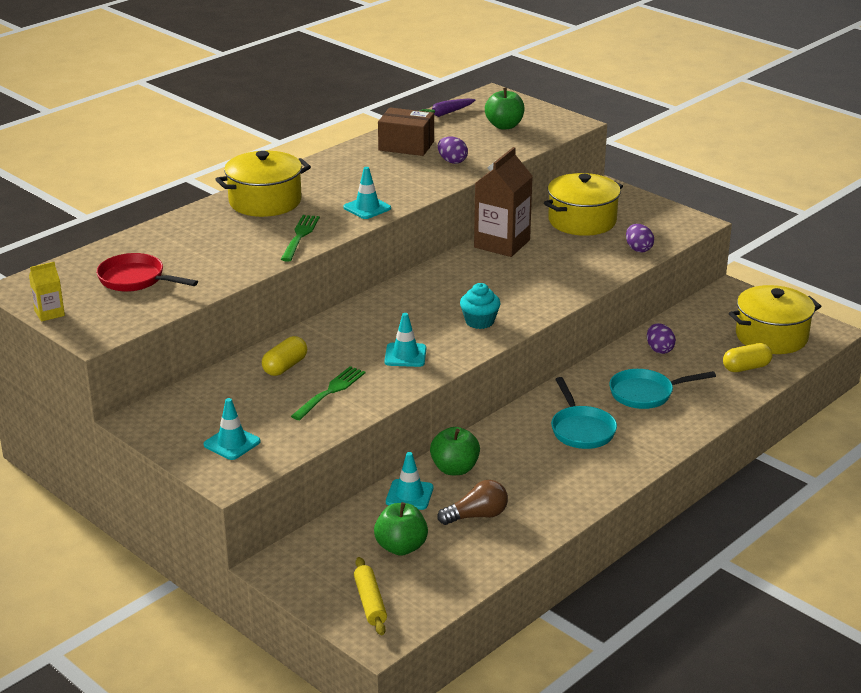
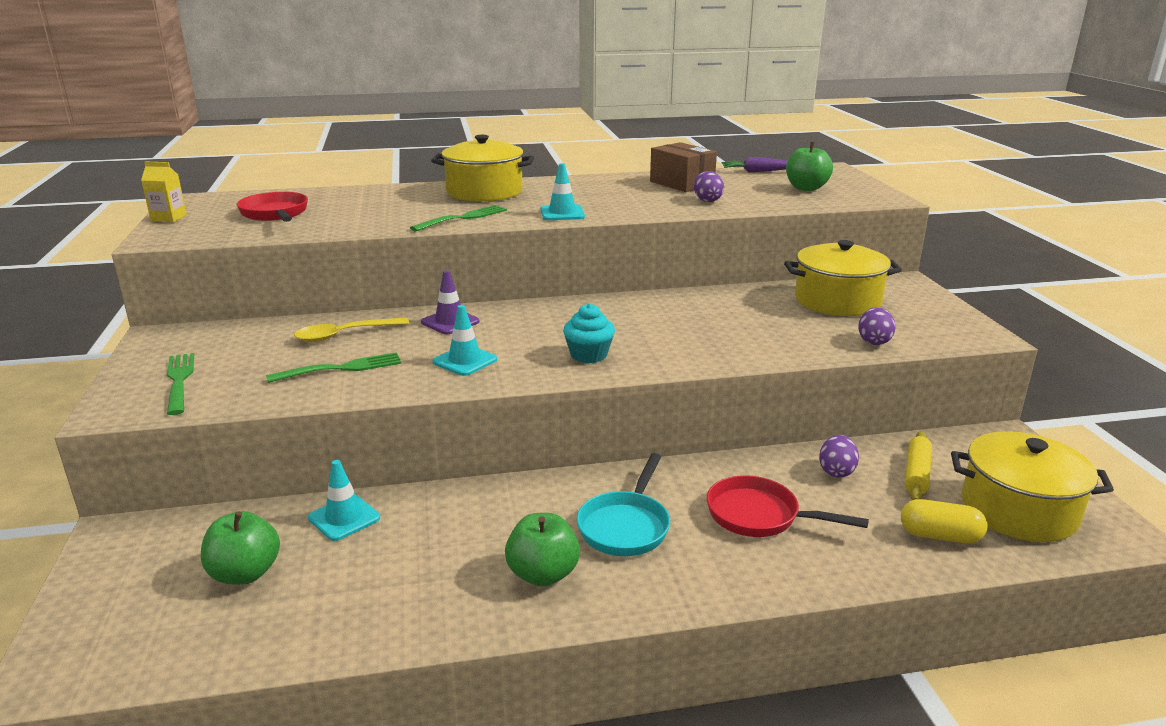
camera: 35 degrees right, 5 degrees down
turquoise traffic cone [203,398,261,460] -> green fork [167,353,194,415]
yellow capsule [262,336,307,376] -> yellow spoon [294,317,409,342]
yellow rolling pin [354,557,387,635] -> yellow rolling pin moved to [905,431,932,500]
green apple [430,427,480,475] -> green apple moved to [505,513,580,587]
brown light bulb [437,480,508,525] -> none
brown carton [474,147,533,257] -> none
turquoise pan [609,369,716,409] -> red pan [707,475,869,537]
none -> purple traffic cone [421,270,480,334]

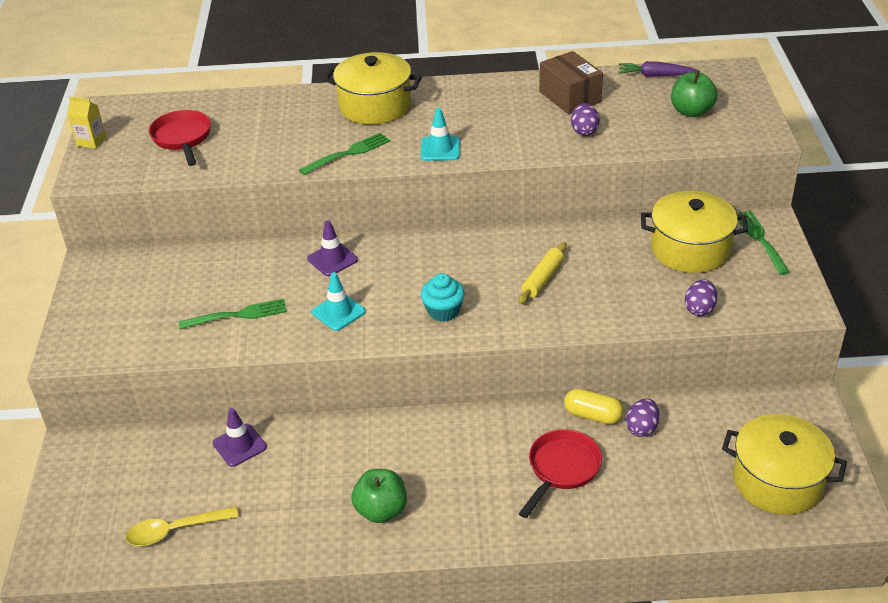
camera: 10 degrees right, 15 degrees up
green fork [167,353,194,415] -> green fork moved to [737,210,790,275]
green apple [201,511,280,585] -> none
yellow spoon [294,317,409,342] -> yellow spoon moved to [125,506,238,546]
turquoise traffic cone [308,460,380,541] -> purple traffic cone [213,408,267,467]
turquoise pan [577,453,670,556] -> none
red pan [707,475,869,537] -> red pan turned 90 degrees clockwise [519,429,602,518]
yellow capsule [901,499,988,544] -> yellow capsule moved to [564,388,623,424]
yellow rolling pin [905,431,932,500] -> yellow rolling pin moved to [518,242,567,304]

